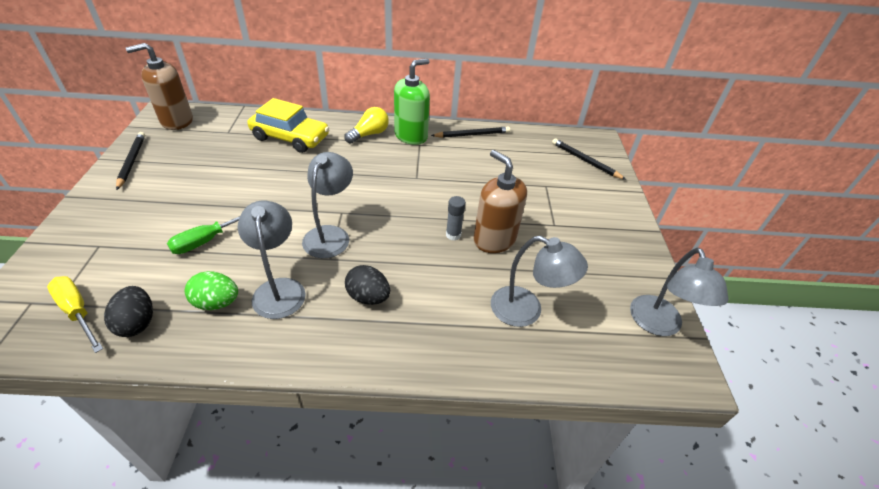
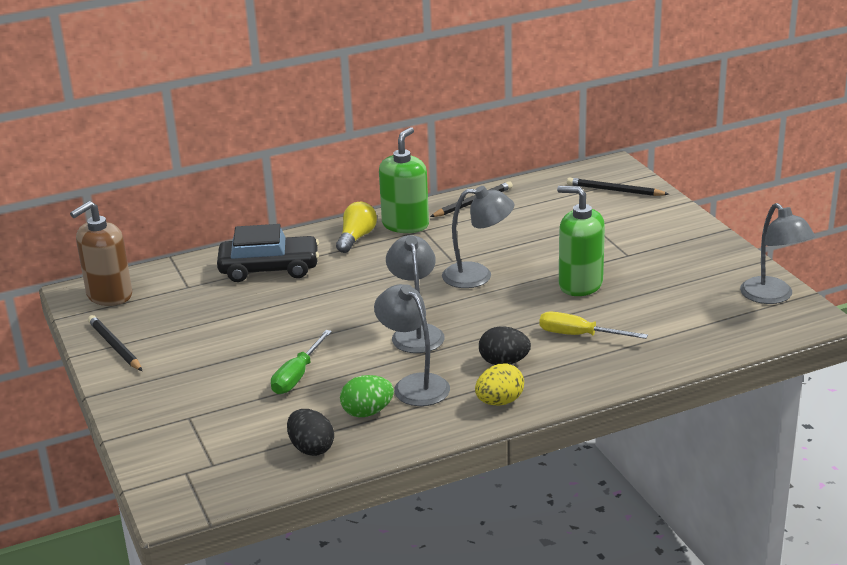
camera: 20 degrees left, 15 degrees down
yellow screwdriver [47,276,103,353] -> yellow screwdriver moved to [539,312,648,339]
yellow car [248,98,329,153] -> black car [217,224,319,282]
grey glue stick [446,196,466,240] -> none
brown soap dispenser [474,150,527,253] -> green soap dispenser [557,186,605,296]
grey lamp [491,236,588,327] -> grey lamp moved to [442,186,514,288]
none -> yellow egg [475,364,524,406]

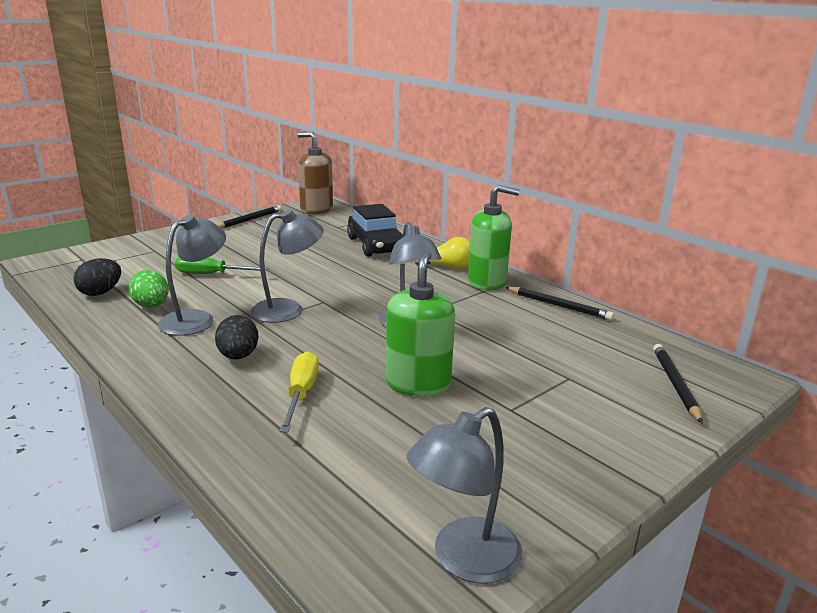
camera: 70 degrees right, 5 degrees down
yellow egg [475,364,524,406] -> none

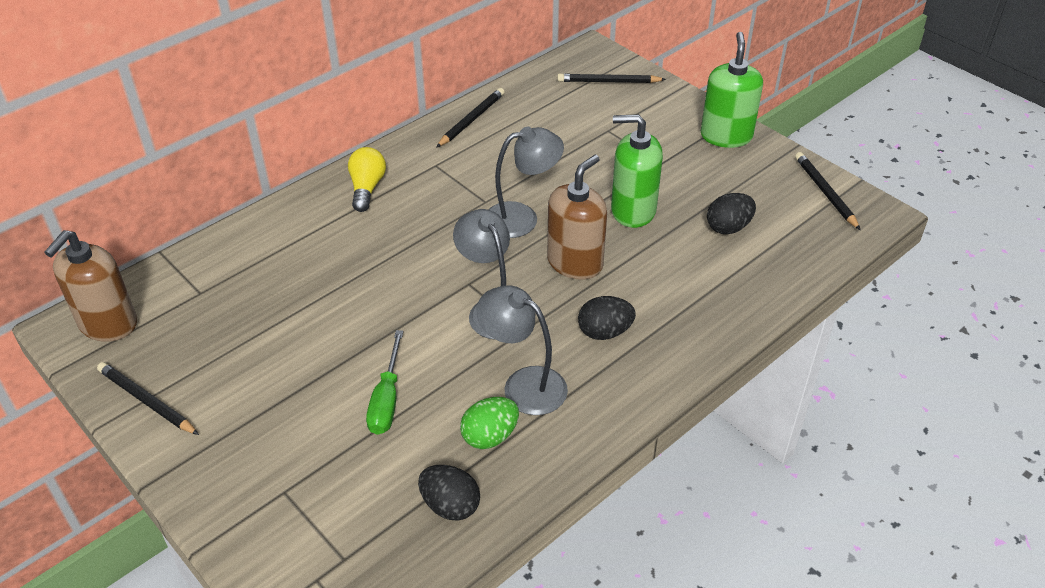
camera: 90 degrees left, 20 degrees up
yellow screwdriver [280,351,319,432] -> none
black car [347,204,403,257] -> none
grey lamp [407,407,523,584] -> black pencil [795,152,861,230]
green soap dispenser [468,185,520,291] -> green soap dispenser moved to [701,32,763,148]
none -> brown soap dispenser [547,155,607,280]
none -> black egg [707,193,756,234]

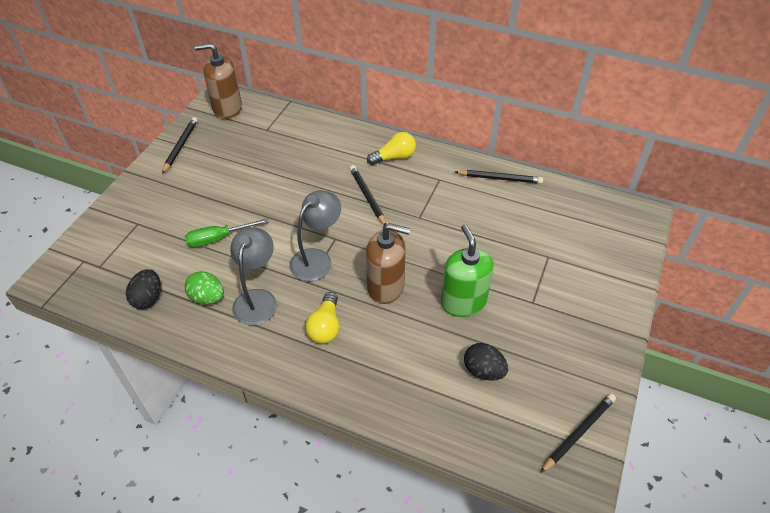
camera: 65 degrees right, 5 degrees up
grey lamp [488,127,564,238] -> none
black pencil [557,73,666,83] -> black pencil moved to [350,165,386,225]
black egg [578,296,636,340] -> yellow light bulb [305,292,339,344]
green soap dispenser [701,32,763,148] -> none

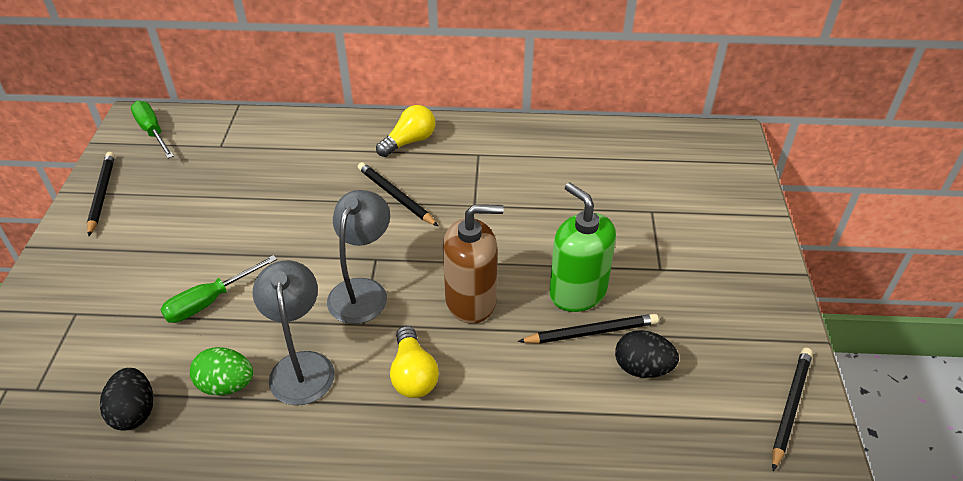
camera: 20 degrees left, 5 degrees down
brown soap dispenser [195,43,242,119] -> green screwdriver [131,101,174,159]
black pencil [455,170,543,184] -> black pencil moved to [518,314,659,344]

